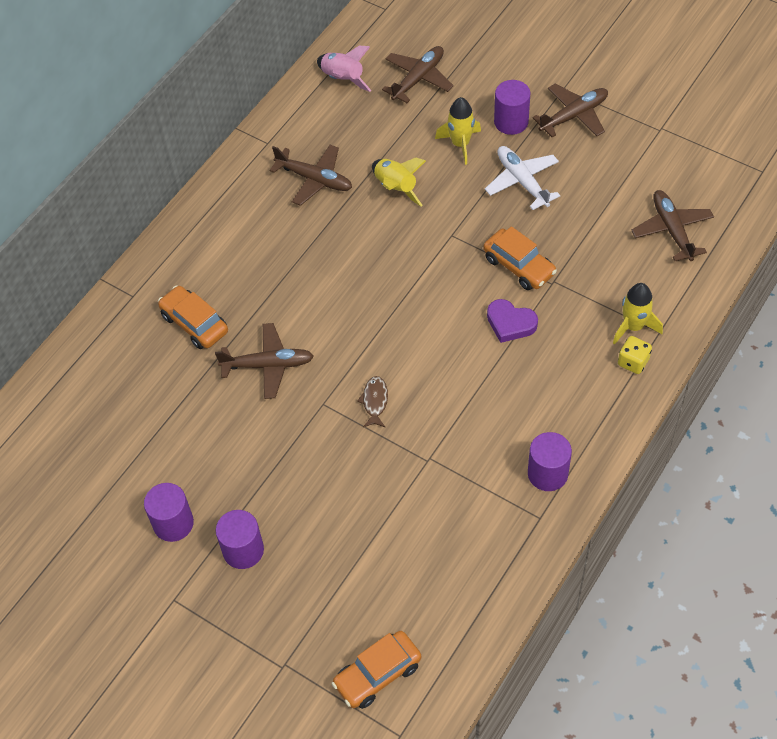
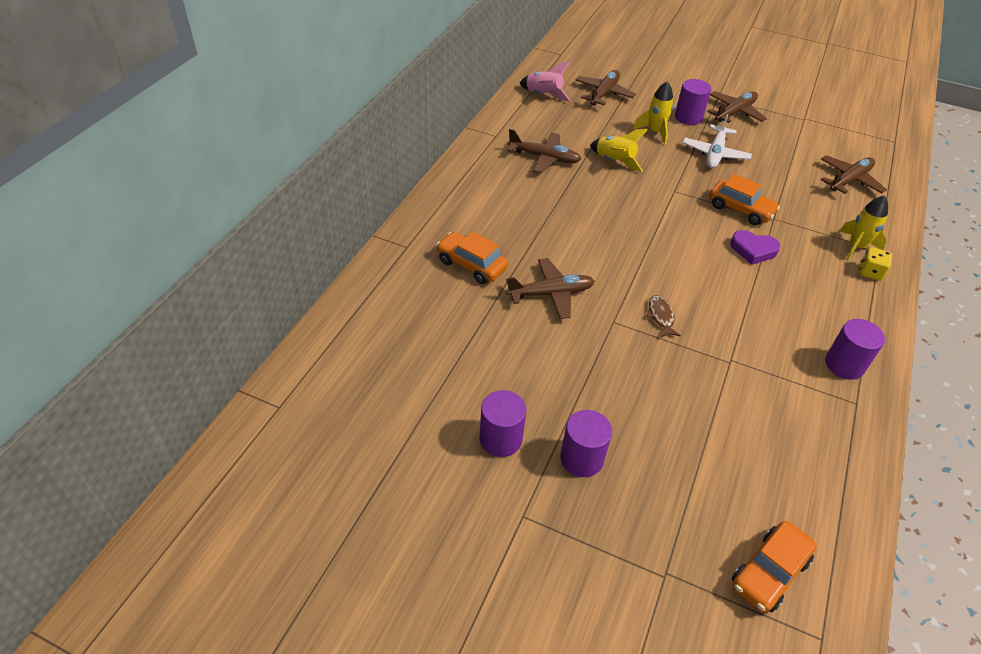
camera: 15 degrees left, 10 degrees down
white plane [485,146,560,210] -> white plane turned 120 degrees counterclockwise [683,114,752,168]
brown plane [631,190,714,261] -> brown plane turned 75 degrees clockwise [821,155,887,194]

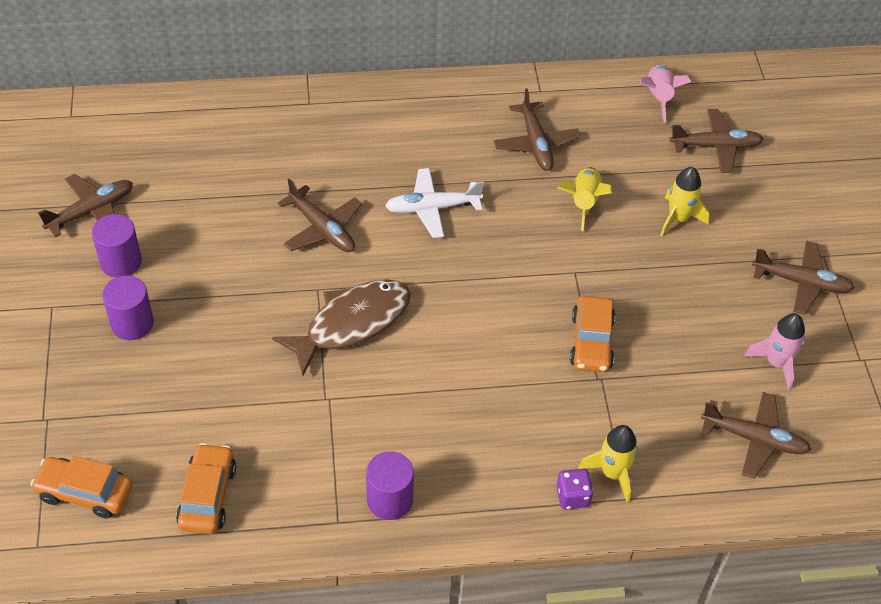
camera: 60 degrees right, 5 degrees up
orange car [436,232,508,284] -> orange car moved to [176,443,236,534]
brown fish [646,295,681,338] -> brown fish [272,279,411,376], size x2.30
purple cylinder [675,79,711,125] -> none
white plane [683,114,752,168] -> white plane moved to [385,168,484,238]
purple heart [730,230,781,265] -> none
yellow dice [859,247,892,281] -> purple dice [556,469,593,509]
none -> brown plane [38,174,133,237]
none -> pink rocket [744,313,805,390]

